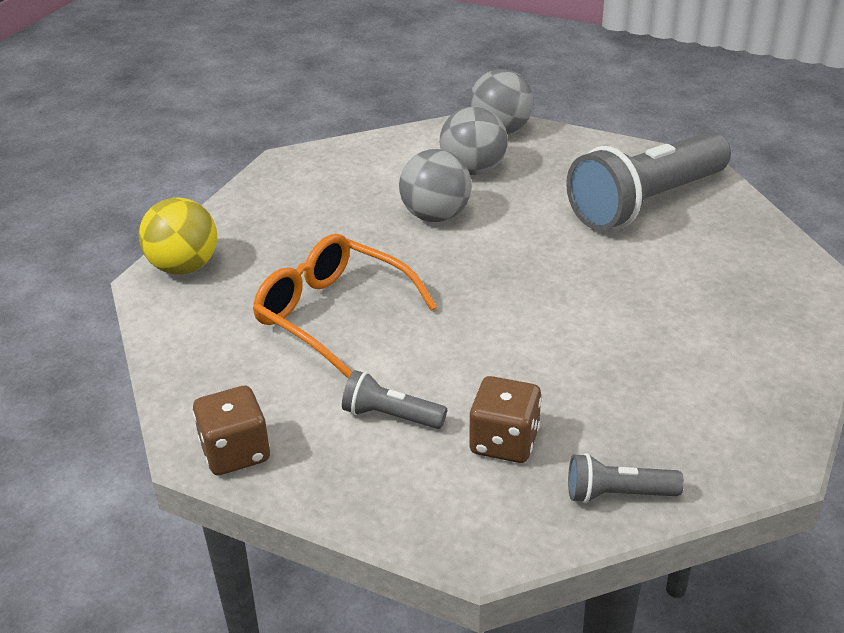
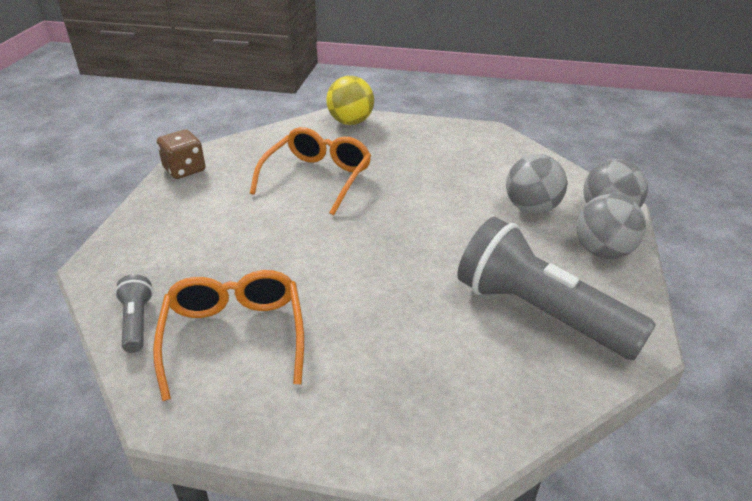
camera: 75 degrees right, 0 degrees up
grey flashlight [342,370,447,429] -> none
grey ball [399,149,472,222] -> grey ball moved to [576,194,646,259]
brown dice [469,376,541,463] -> none
none -> orange glasses [153,270,304,401]

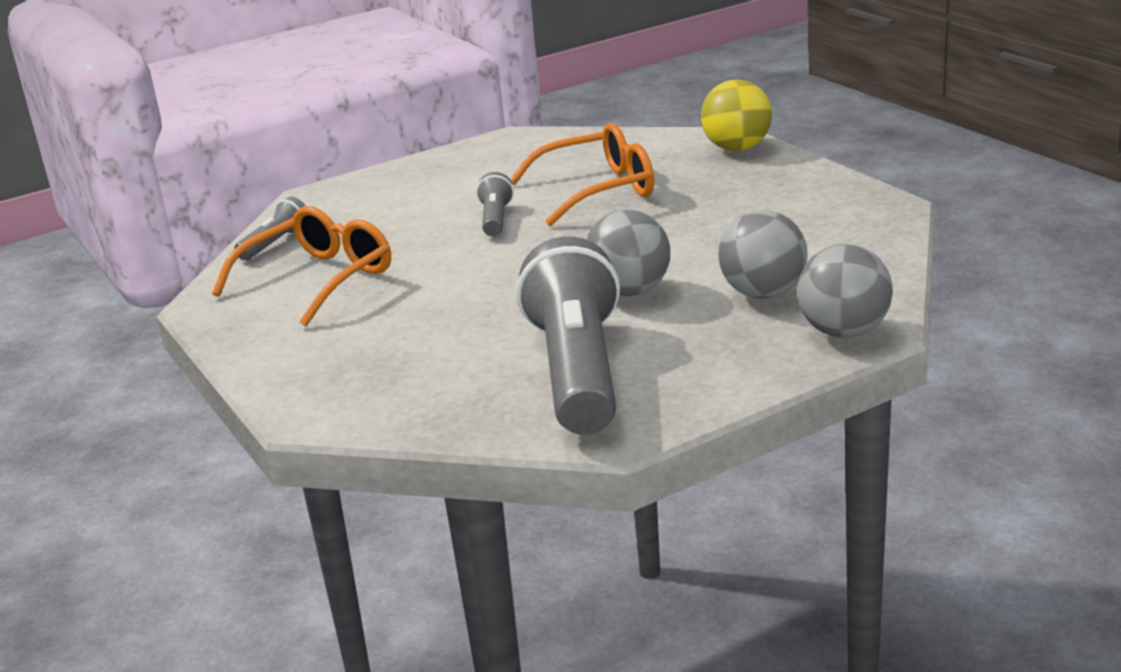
camera: 50 degrees right, 10 degrees down
brown dice [157,130,206,179] -> none
grey ball [576,194,646,259] -> grey ball moved to [587,210,670,296]
none -> grey flashlight [476,172,514,236]

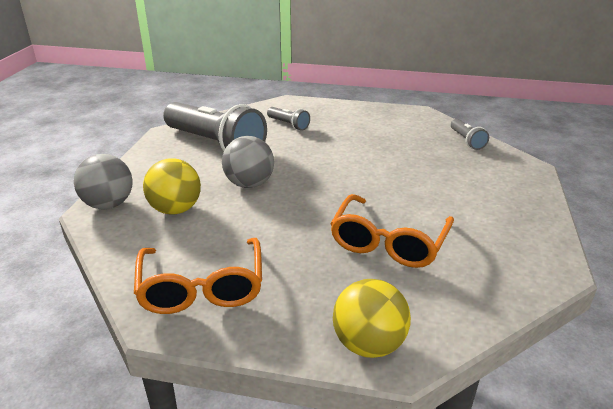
camera: 130 degrees right, 5 degrees up
orange glasses [212,206,391,327] -> orange glasses moved to [134,238,262,314]
grey flashlight [476,172,514,236] -> grey flashlight moved to [267,107,310,131]
grey ball [718,210,808,299] -> yellow ball [143,158,201,215]

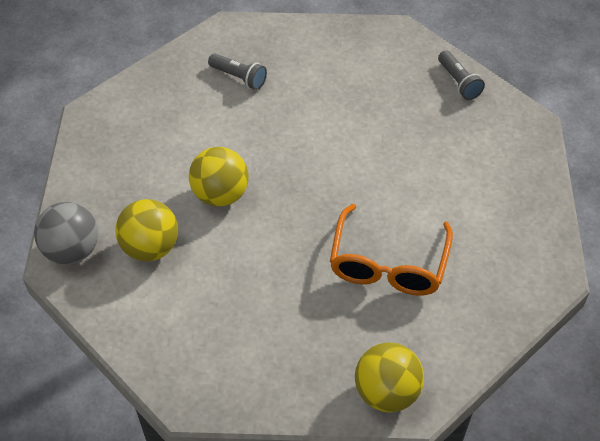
camera: 10 degrees left, 20 degrees up
orange glasses [134,238,262,314] -> none
grey flashlight [163,102,267,152] -> none
grey ball [222,136,274,188] -> yellow ball [189,147,249,207]

